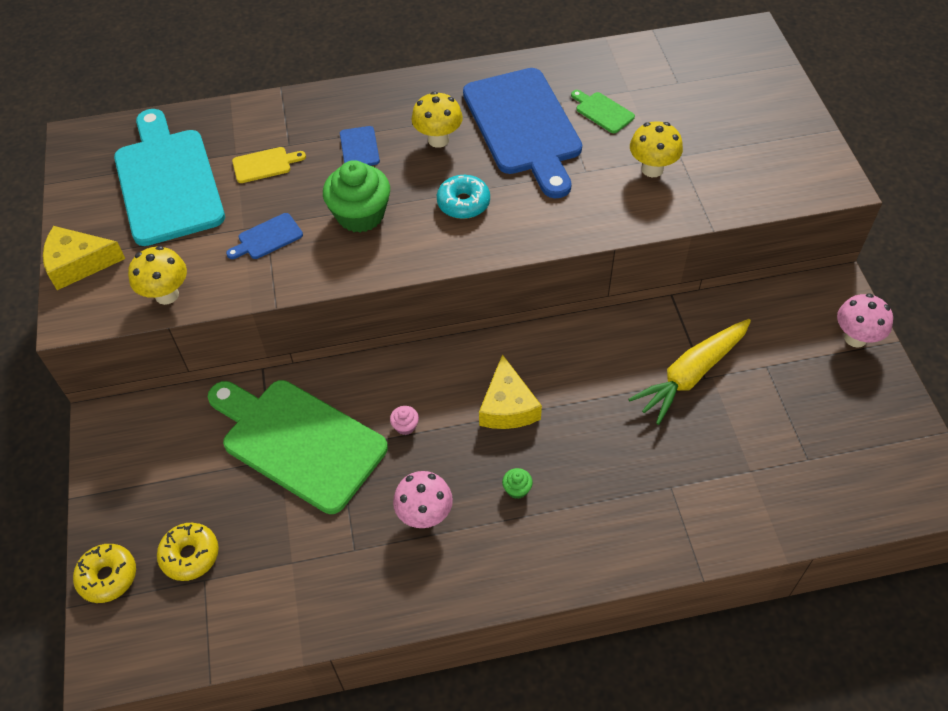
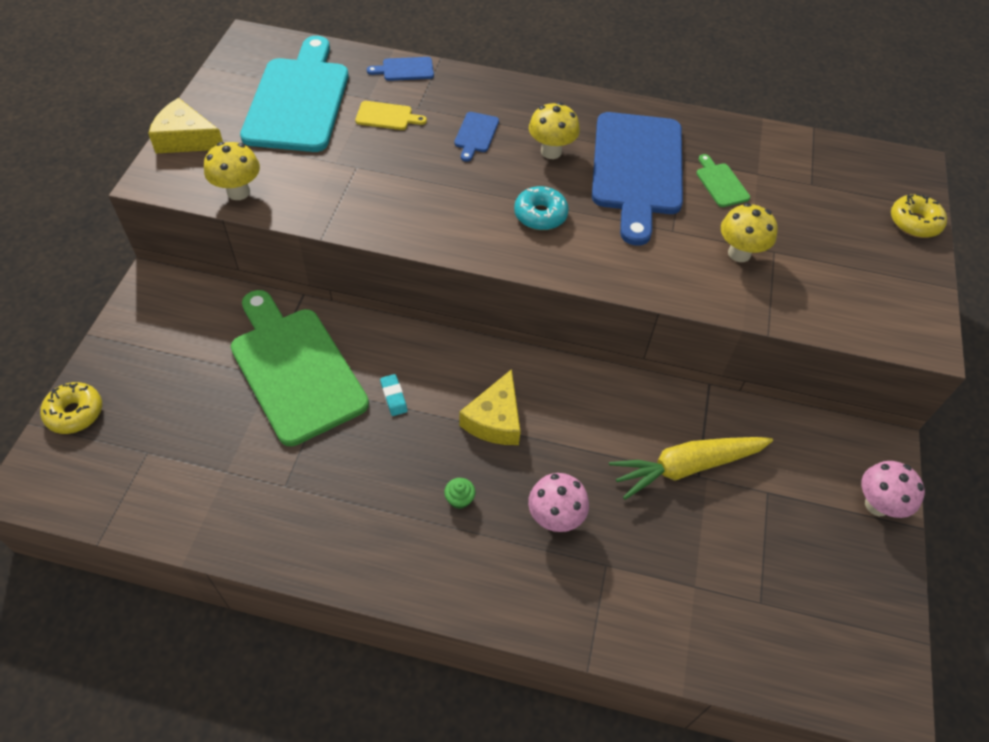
camera: 20 degrees right, 0 degrees up
yellow donut [157,523,219,581] -> yellow donut moved to [891,194,947,238]
blue cutting board [226,213,303,259] -> blue cutting board moved to [367,57,434,81]
green cupcake [323,160,390,233] -> none
pink cupcake [390,406,419,435] -> turquoise eraser [380,374,408,416]
pink mushroom [393,471,453,528] -> pink mushroom moved to [528,473,589,532]

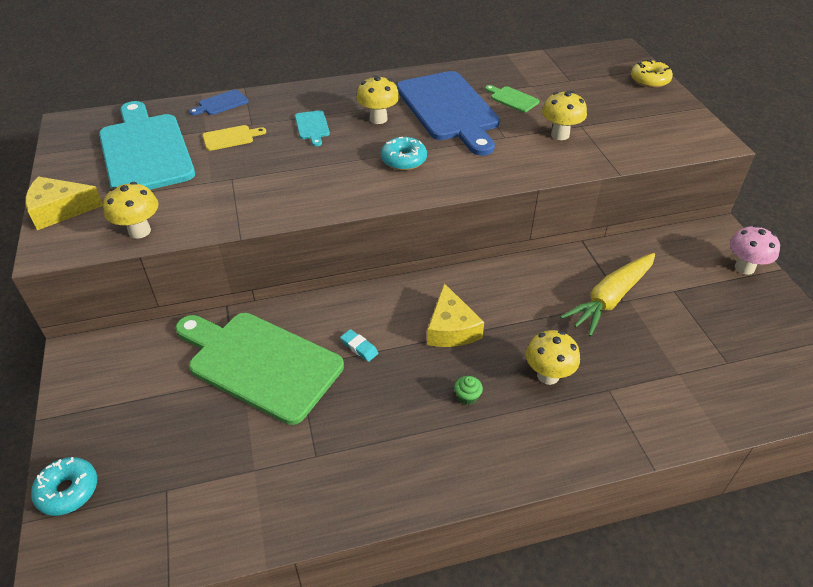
camera: 25 degrees left, 10 degrees down
yellow donut [40,382,102,434] -> turquoise donut [31,457,97,516]
blue cutting board [454,112,499,162] -> turquoise cutting board [295,110,330,146]
pink mushroom [528,473,589,532] -> yellow mushroom [526,330,580,385]

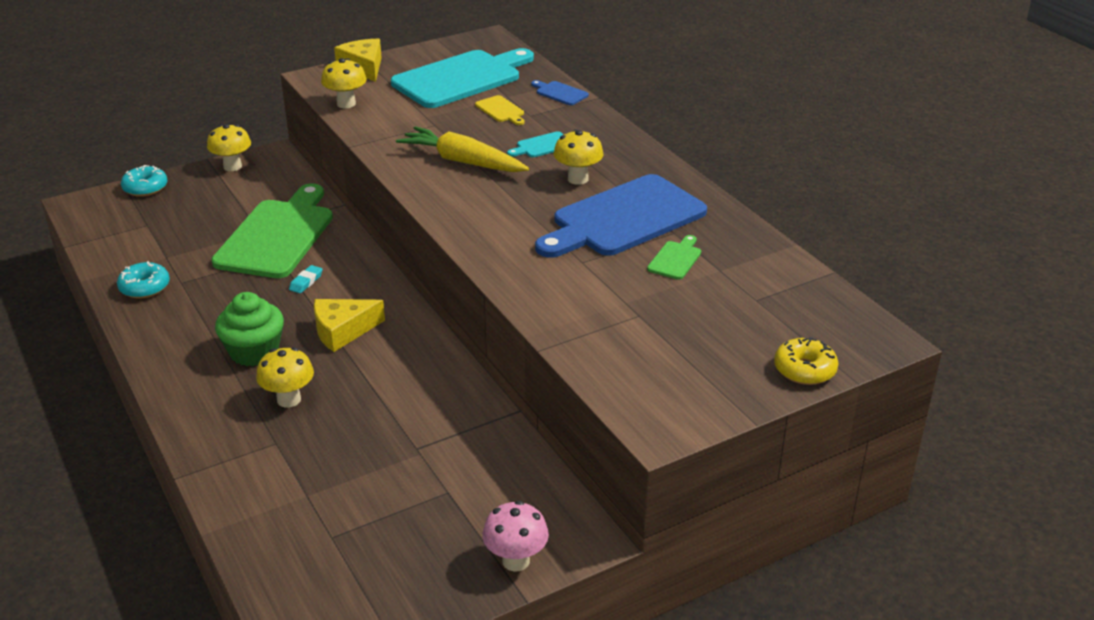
camera: 75 degrees right, 10 degrees down
turquoise donut [381,137,427,171] -> turquoise donut moved to [117,261,170,299]
green cupcake [454,376,483,405] -> green cupcake [215,292,284,366], size x2.38
yellow mushroom [542,91,587,140] -> yellow mushroom moved to [207,124,251,171]
yellow carrot [560,253,655,337] -> yellow carrot moved to [396,126,529,172]

